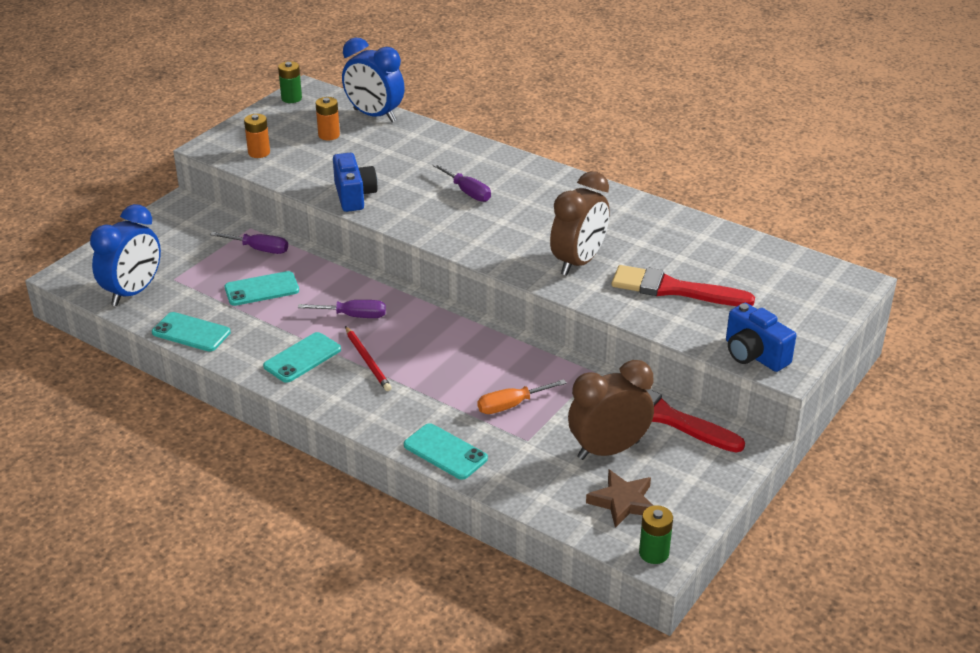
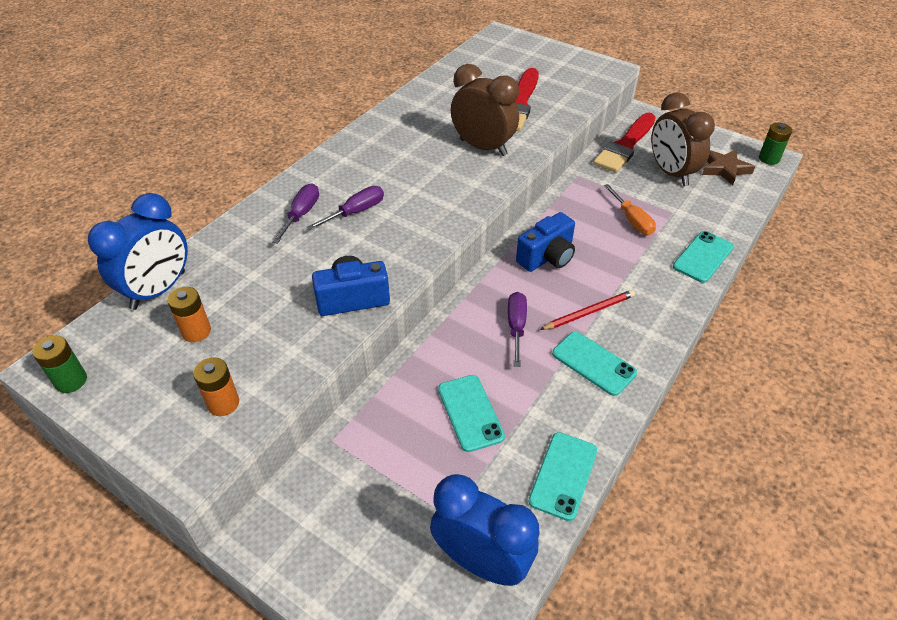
camera: 90 degrees left, 10 degrees up
purple screwdriver [210,232,288,254] -> purple screwdriver moved to [272,184,319,244]
blue camera [726,303,796,372] -> blue camera moved to [516,212,575,272]

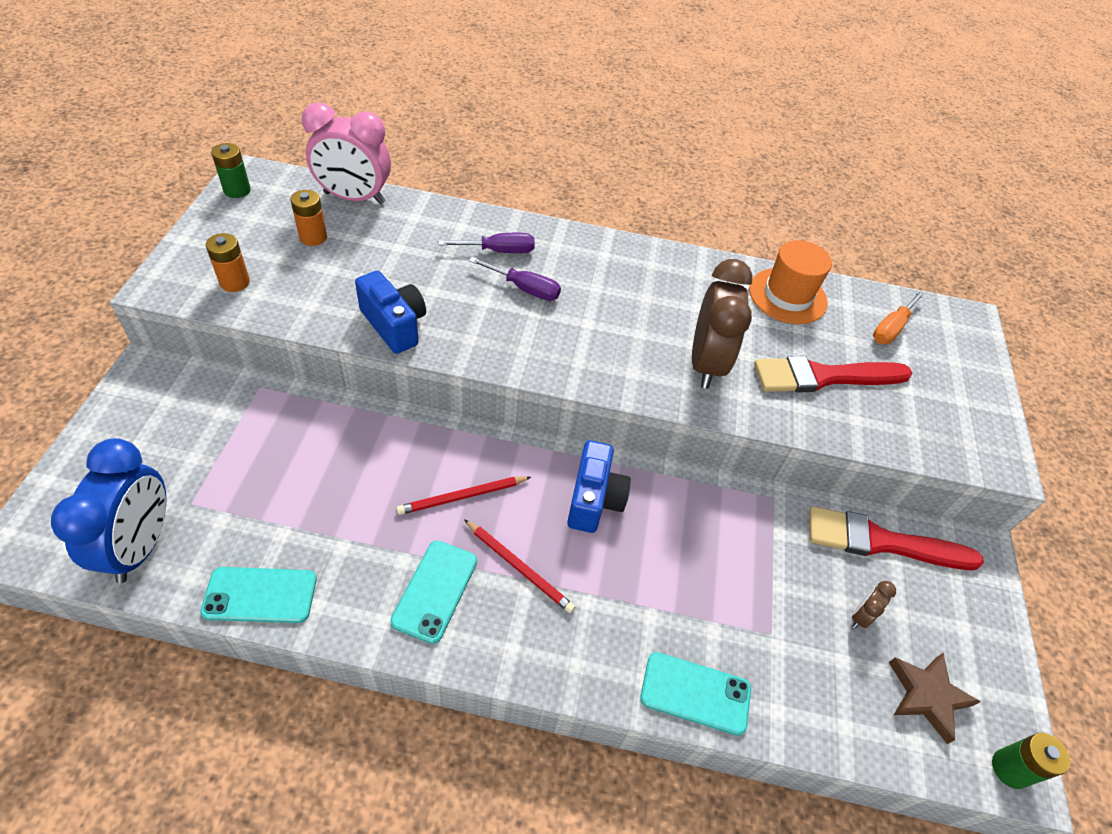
camera: 60 degrees right, 5 degrees up
blue clock [88,193,188,310] -> pink clock [302,103,391,204]
turquoise phone [438,375,505,452] -> none
purple screwdriver [508,292,527,367] -> red pencil [396,476,531,515]
blue camera [516,212,575,272] -> blue camera turned 105 degrees counterclockwise [567,440,631,533]
orange screwdriver [604,184,656,235] -> orange screwdriver moved to [873,290,925,344]
brown clock [651,93,715,186] -> brown clock [852,581,896,628], size x0.42
none -> orange hat [749,240,832,324]

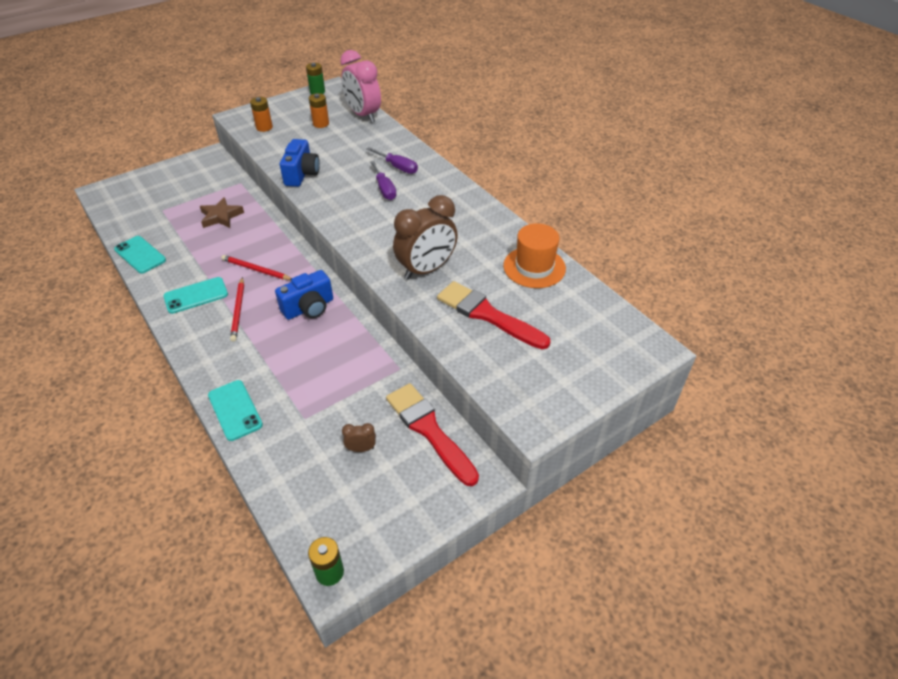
camera: 50 degrees right, 5 degrees down
blue clock [51,438,166,583] -> none
orange screwdriver [873,290,925,344] -> none
brown star [889,653,981,744] -> brown star moved to [200,197,244,228]

